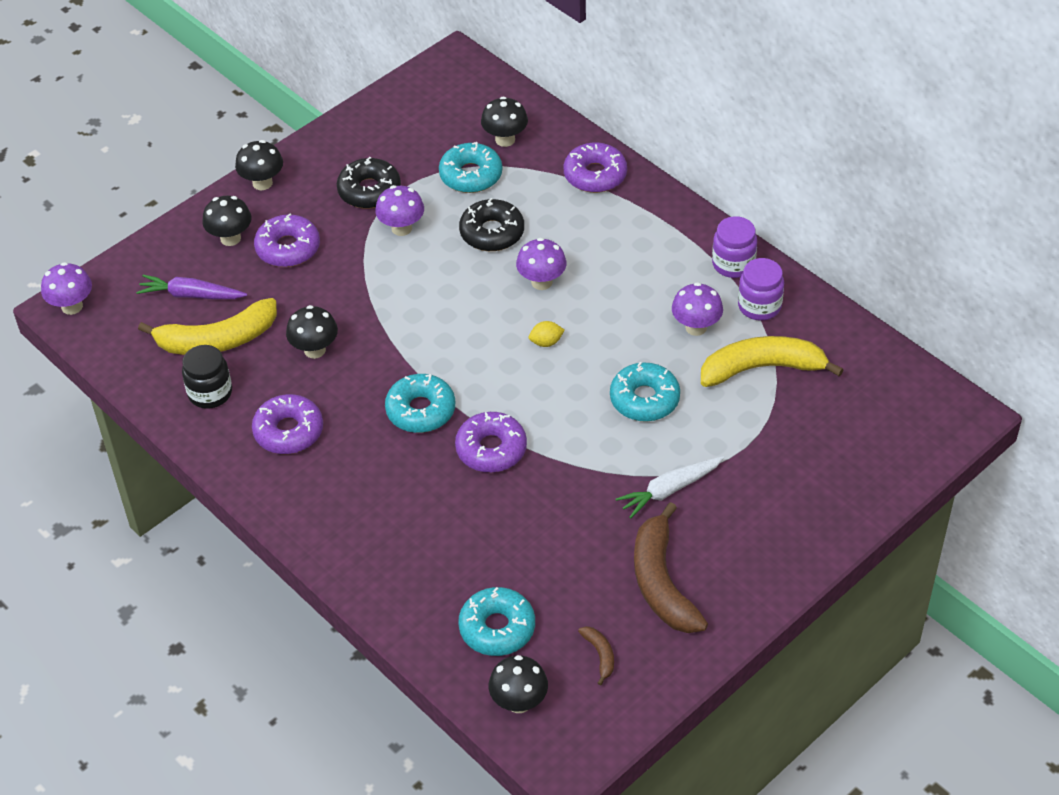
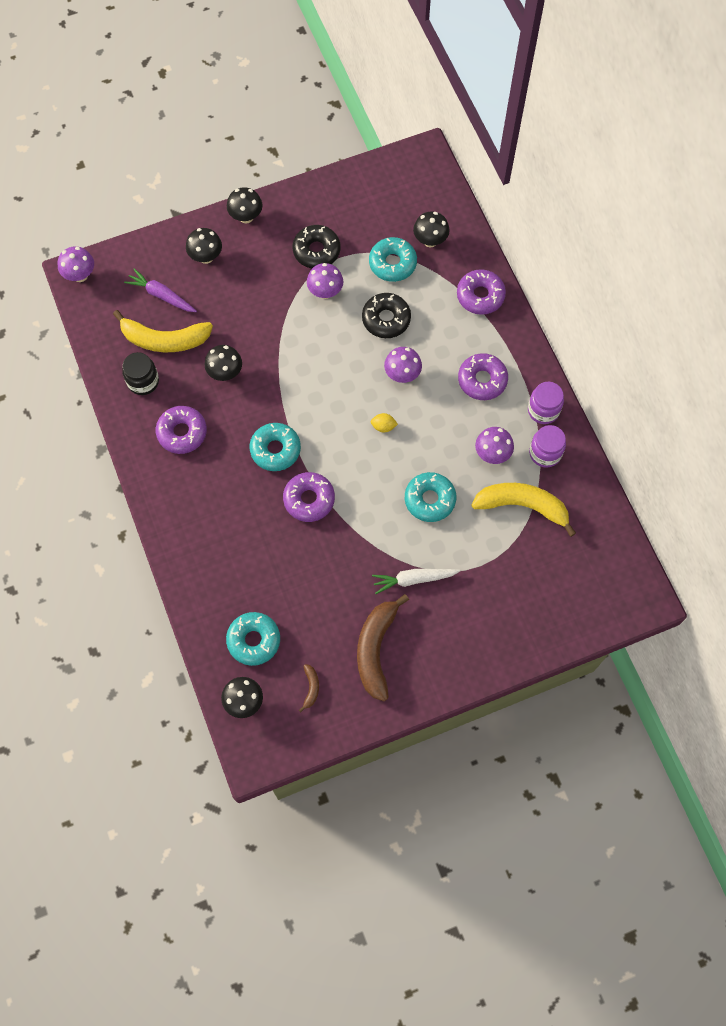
camera: 20 degrees right, 20 degrees up
purple donut [254,213,320,267] -> purple donut moved to [458,353,508,400]

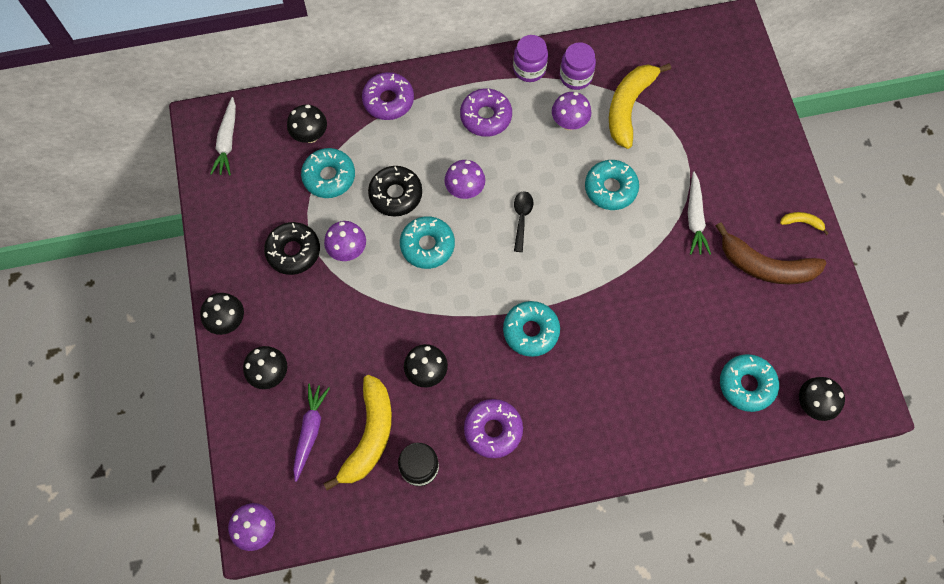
camera: 80 degrees left, 0 degrees up
purple carrot [124,269,197,312] -> purple carrot turned 150 degrees clockwise [293,384,330,482]
purple donut [283,472,335,522] -> none
brown banana [299,664,319,712] -> none
yellow lemon [370,413,398,433] -> black spoon [514,191,533,252]
none -> white carrot [210,97,236,176]
none -> turquoise donut [400,216,455,269]
none -> yellow banana [780,212,829,235]

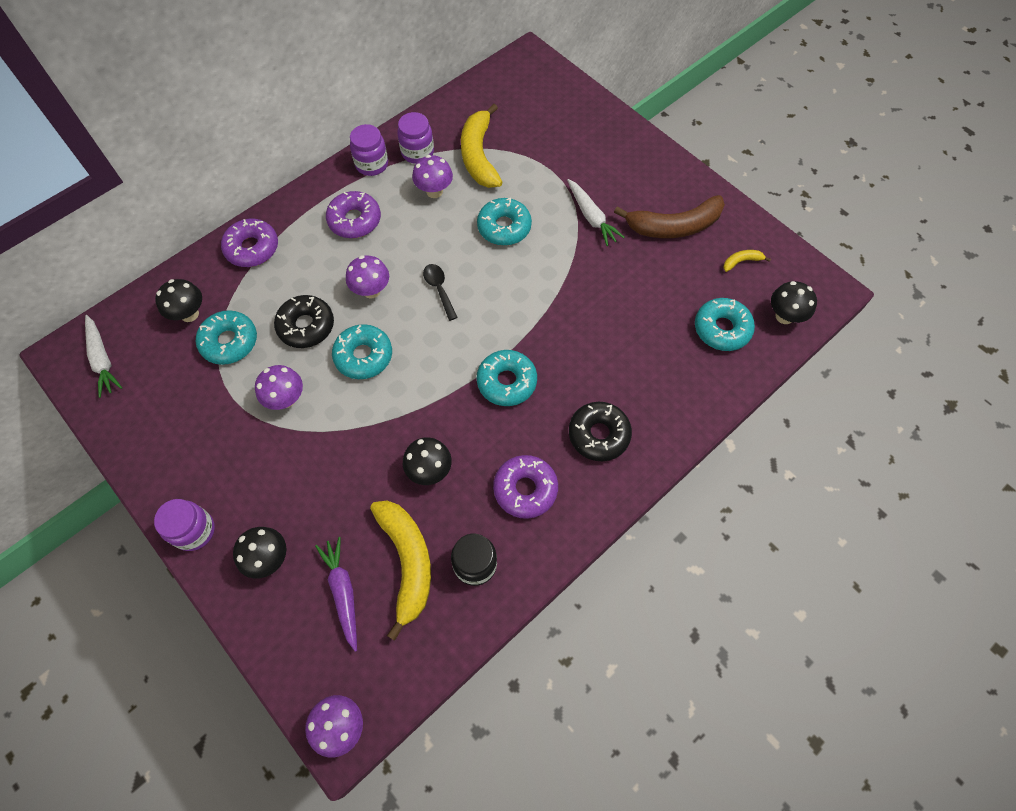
camera: 30 degrees left, 5 degrees down
black mushroom [200,293,244,335] -> purple jar [154,499,215,551]
black donut [264,222,320,275] -> black donut moved to [569,402,632,461]
yellow banana [780,212,829,235] -> yellow banana moved to [723,250,771,272]

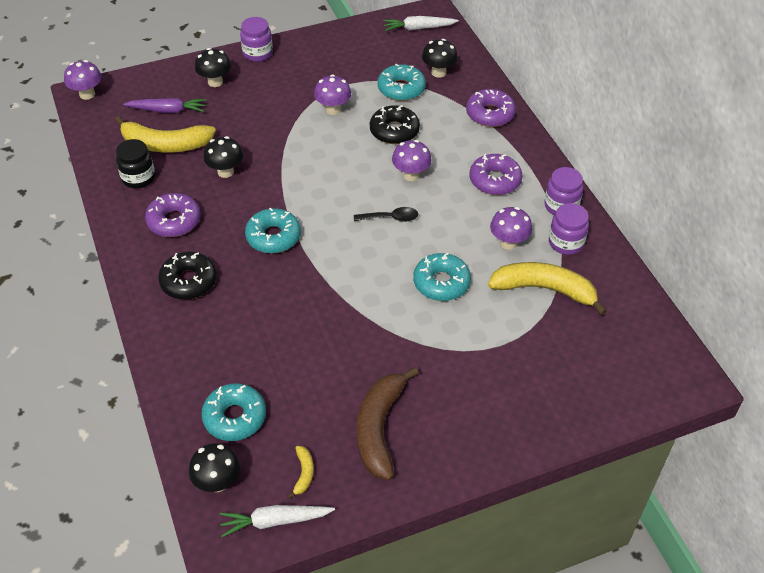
camera: 110 degrees right, 15 degrees down
turquoise donut [332,324,392,379] -> none
white carrot [567,179,624,246] -> white carrot moved to [220,505,335,537]

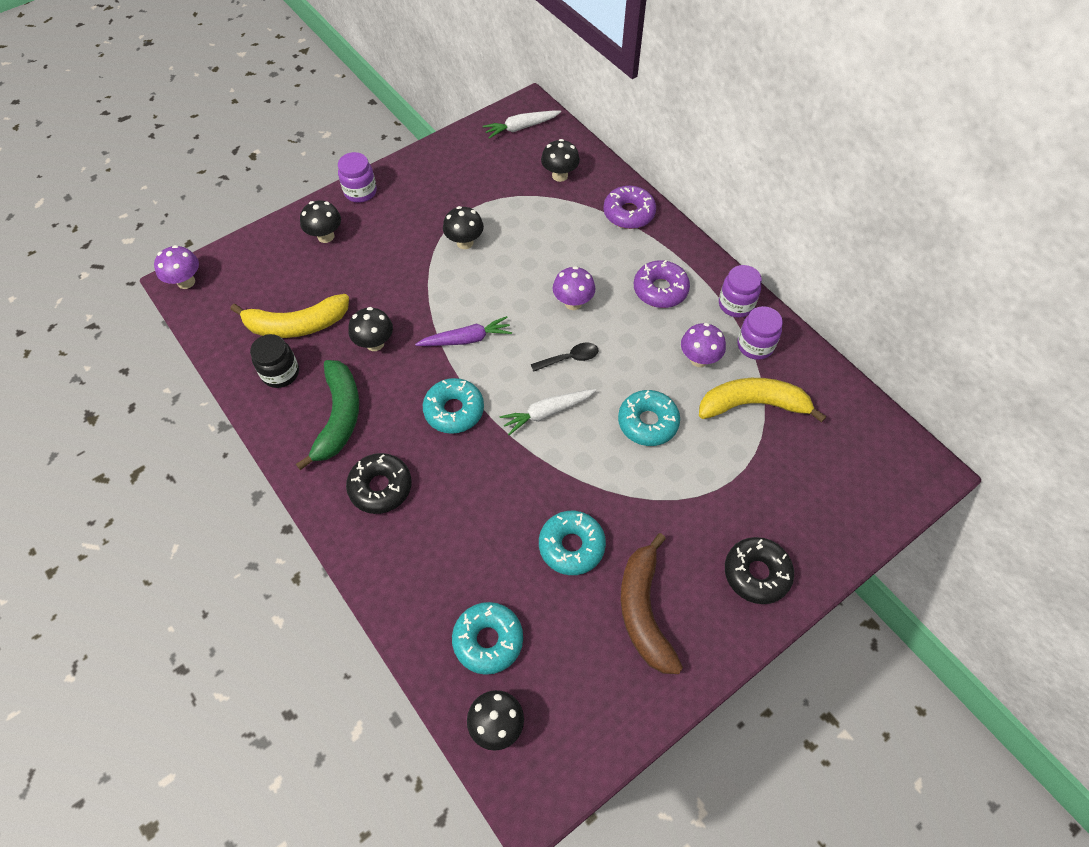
camera: 15 degrees left, 10 degrees up
purple carrot [123,98,206,113] -> purple carrot moved to [415,316,512,346]
purple donut [145,193,201,237] -> green banana [296,360,359,470]
white carrot [220,505,335,537] -> white carrot moved to [499,389,597,435]
yellow banana [288,446,314,499] -> none
purple mushroom [314,75,351,115] -> black mushroom [443,206,484,249]
black donut [370,105,420,144] -> black donut moved to [725,537,794,604]
turquoise donut [378,64,426,101] -> turquoise donut moved to [539,511,606,575]

